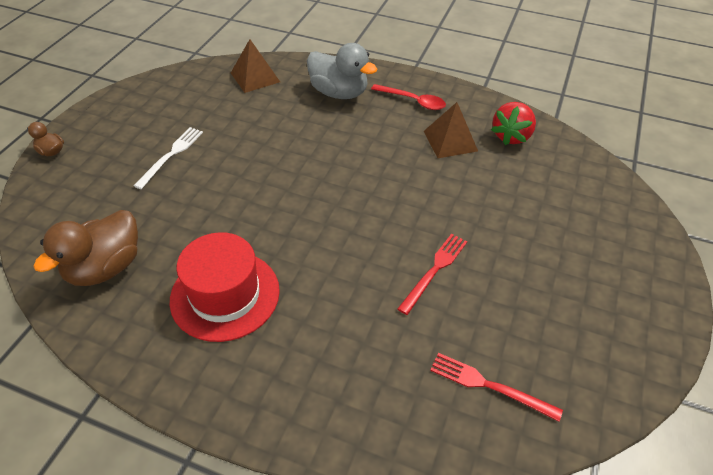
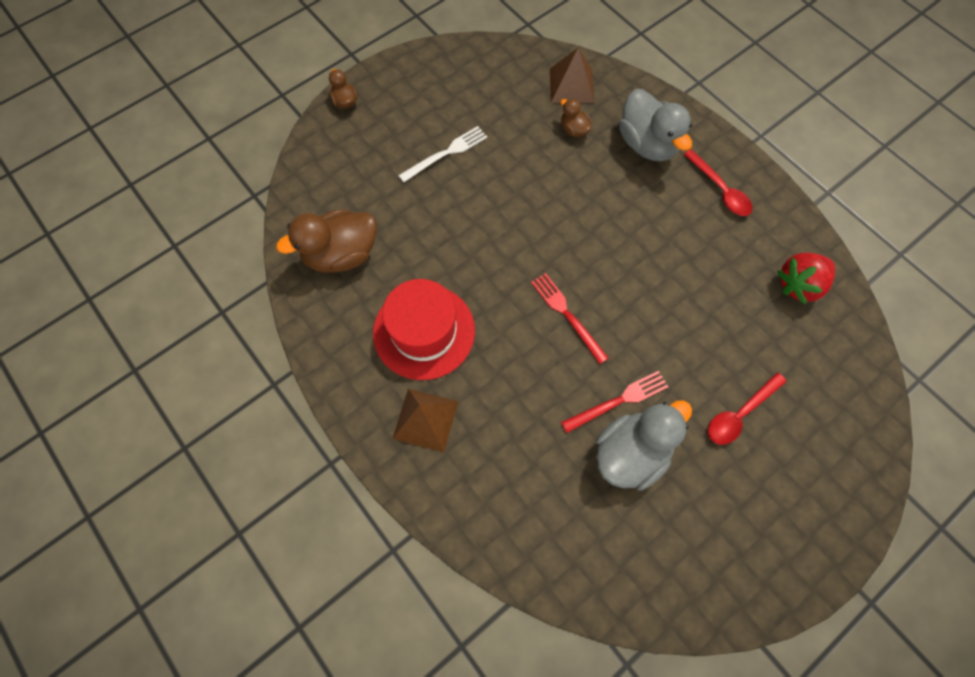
camera: 30 degrees right, 20 degrees up
brown pyramid [424,102,478,158] -> brown pyramid moved to [392,389,458,452]
red fork [430,353,563,421] -> red fork moved to [531,273,608,364]
none -> brown duck [560,99,592,137]
none -> grey duck [596,400,692,491]
none -> red spoon [708,372,787,445]

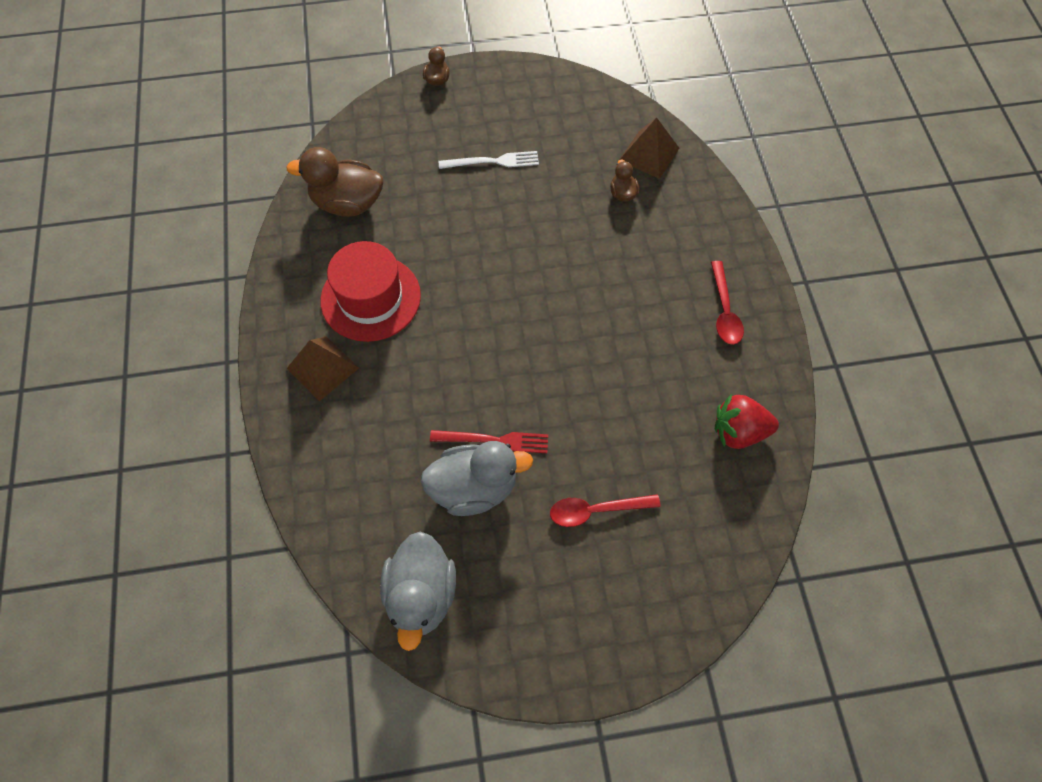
camera: 30 degrees right, 5 degrees down
red fork [531,273,608,364] -> none
grey duck [619,89,692,161] -> grey duck moved to [380,532,456,651]

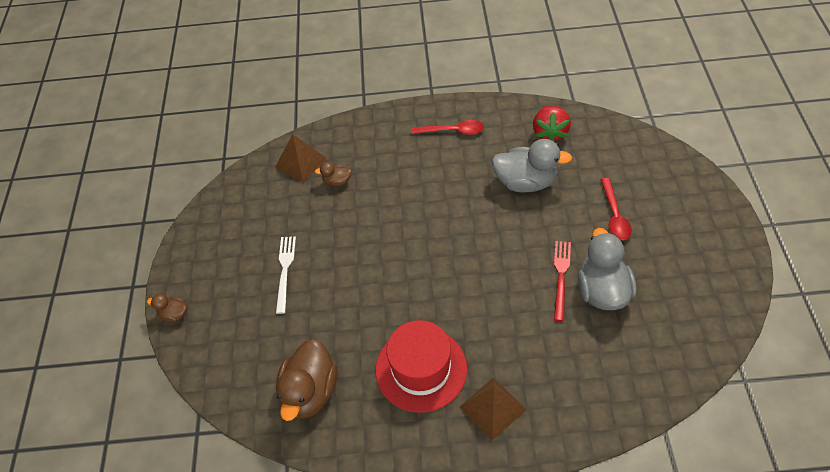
camera: 80 degrees left, 10 degrees down
grey duck [380,532,456,651] -> grey duck moved to [492,139,572,193]

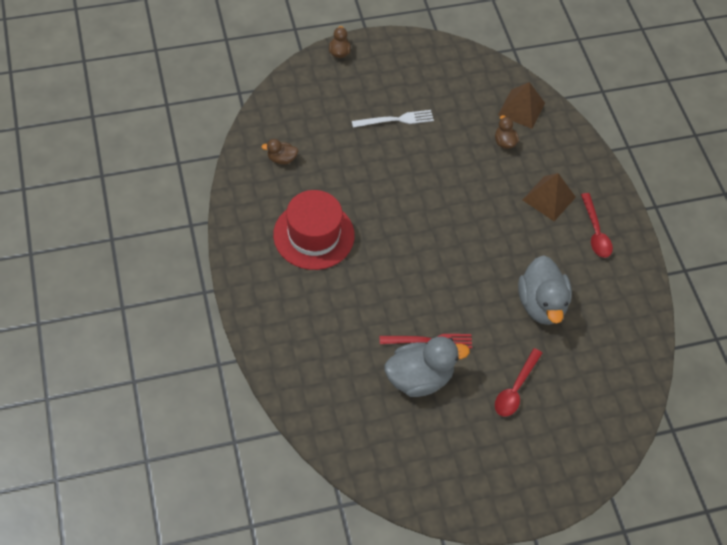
camera: 70 degrees right, 5 degrees up
brown duck [276,339,337,421] -> brown duck [261,139,298,165], size x0.48
brown pyramid [460,377,526,441] -> brown pyramid moved to [523,173,576,221]
red strawberry [533,105,571,141] -> none
red spoon [600,178,632,240] -> red spoon turned 45 degrees counterclockwise [495,348,542,417]

